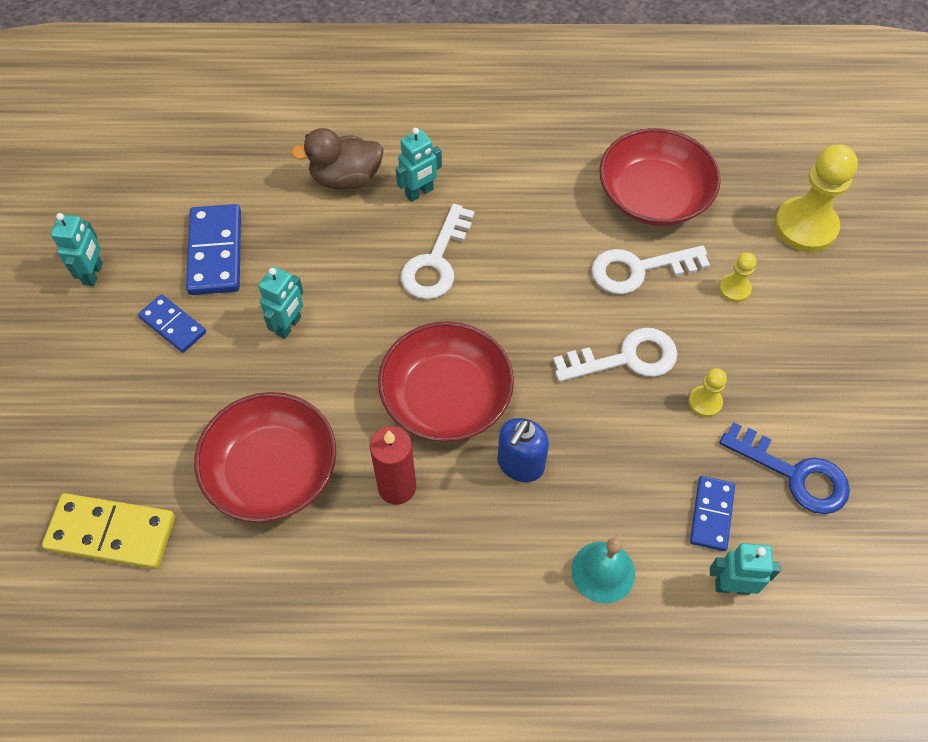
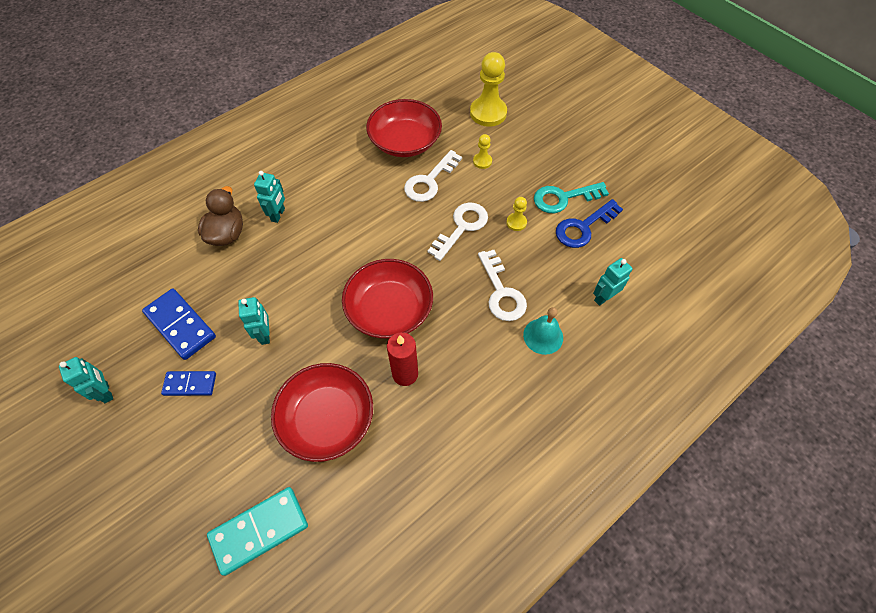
camera: 40 degrees left, 0 degrees up
yellow domino [42,493,175,569] -> turquoise domino [207,487,308,576]
brown duck [291,128,384,190] -> brown duck turned 150 degrees clockwise [198,186,243,246]
white key [401,204,474,299] -> white key moved to [478,250,527,321]
blue soap dispenser [497,418,549,482] -> none
blue domino [690,476,735,551] -> none
blue key [719,422,850,514] -> blue key turned 150 degrees clockwise [556,199,623,248]
none -> turquoise key [534,182,609,213]

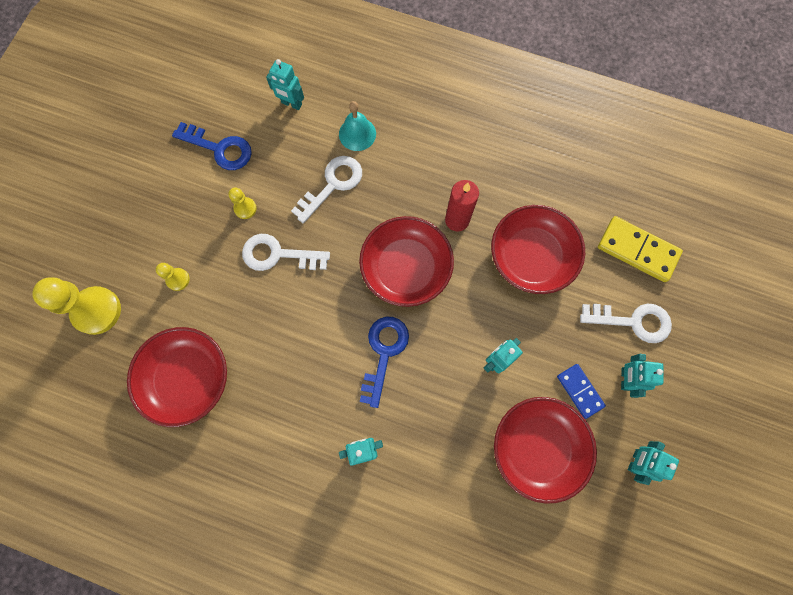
camera: 120 degrees left, 15 degrees up
blue domino [142,289,216,360] -> red bowl [494,397,597,504]
brown duck [198,186,243,246] -> none
turquoise domino [207,487,308,576] -> yellow domino [598,216,683,282]
white key [404,150,462,202] -> white key moved to [580,304,672,343]
turquoise key [534,182,609,213] -> none
none -> blue key [360,317,409,408]
none -> turquoise robot [621,354,663,398]

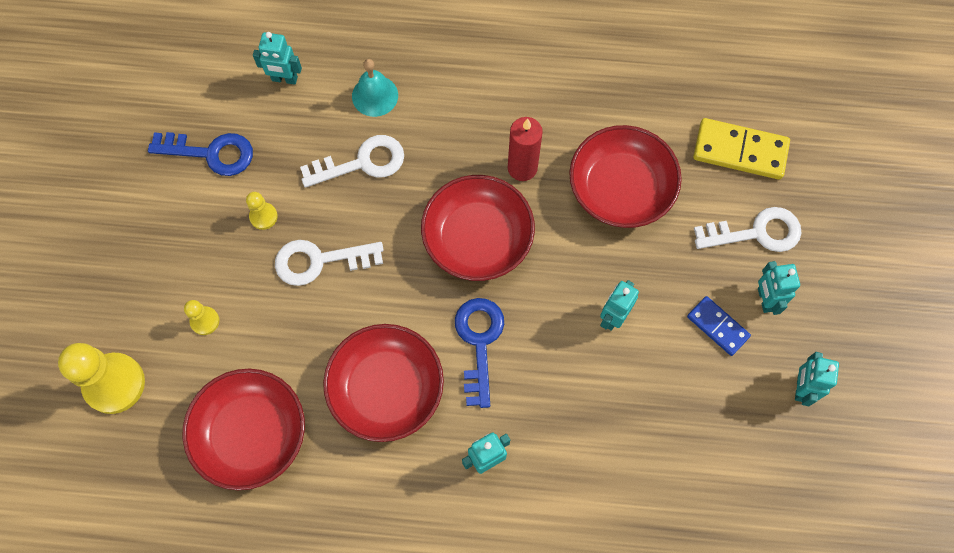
camera: 15 degrees left, 5 degrees down
white key [291,156,362,223] -> white key turned 45 degrees clockwise [300,135,404,188]
red bowl [494,397,597,504] -> red bowl moved to [323,324,444,442]

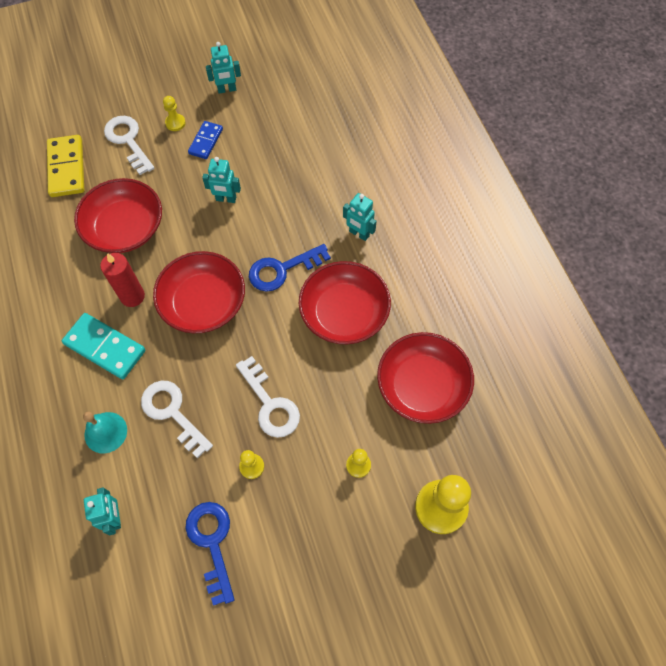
camera: 115 degrees left, 5 degrees down
turquoise robot [758,261,800,315] -> yellow pawn [163,96,186,131]
none -> turquoise domino [62,313,145,379]

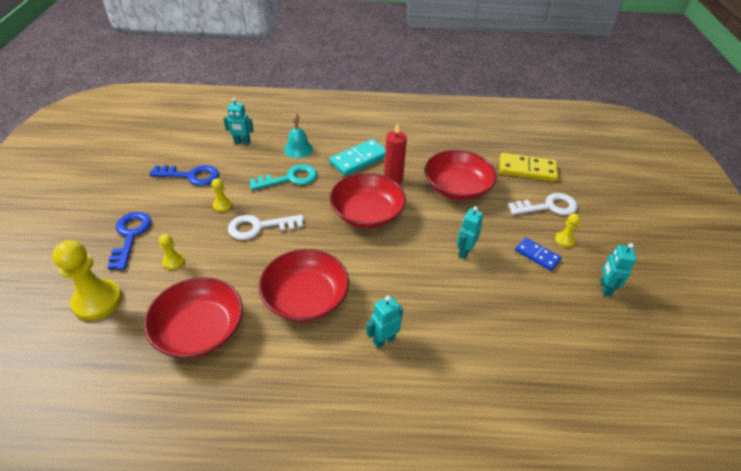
camera: 110 degrees right, 20 degrees down
white key [141,380,213,458] -> turquoise key [249,164,317,190]
blue key [249,244,331,292] -> blue key moved to [107,212,152,270]

